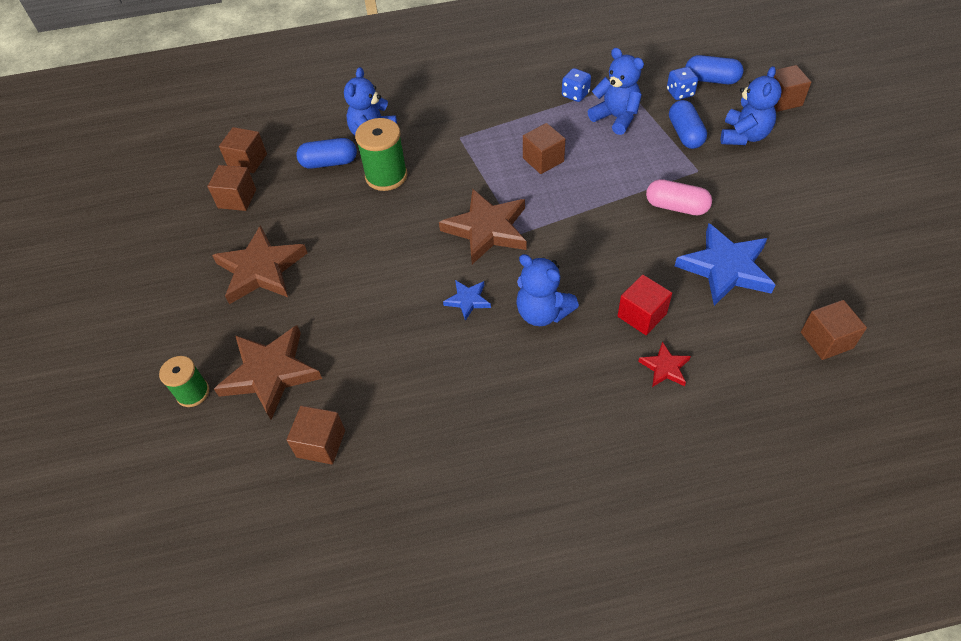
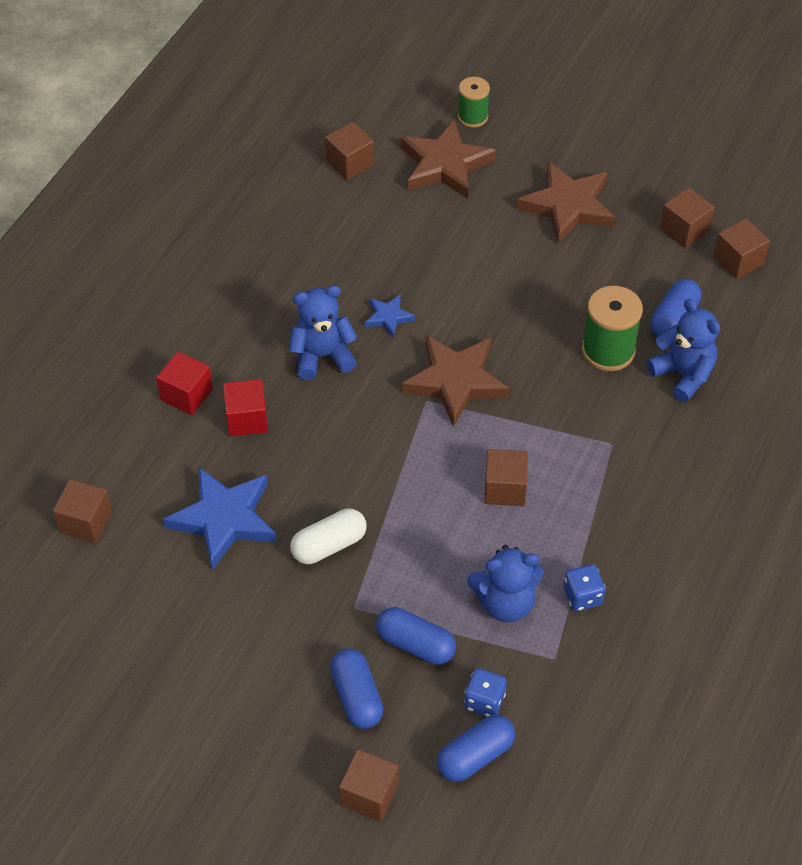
camera: 125 degrees right, 0 degrees up
red star [638,342,691,387] -> red cube [156,351,213,415]
pink capsule [646,179,712,215] -> white capsule [290,508,367,564]
blue teddy bear [721,66,781,145] -> blue capsule [330,648,383,729]

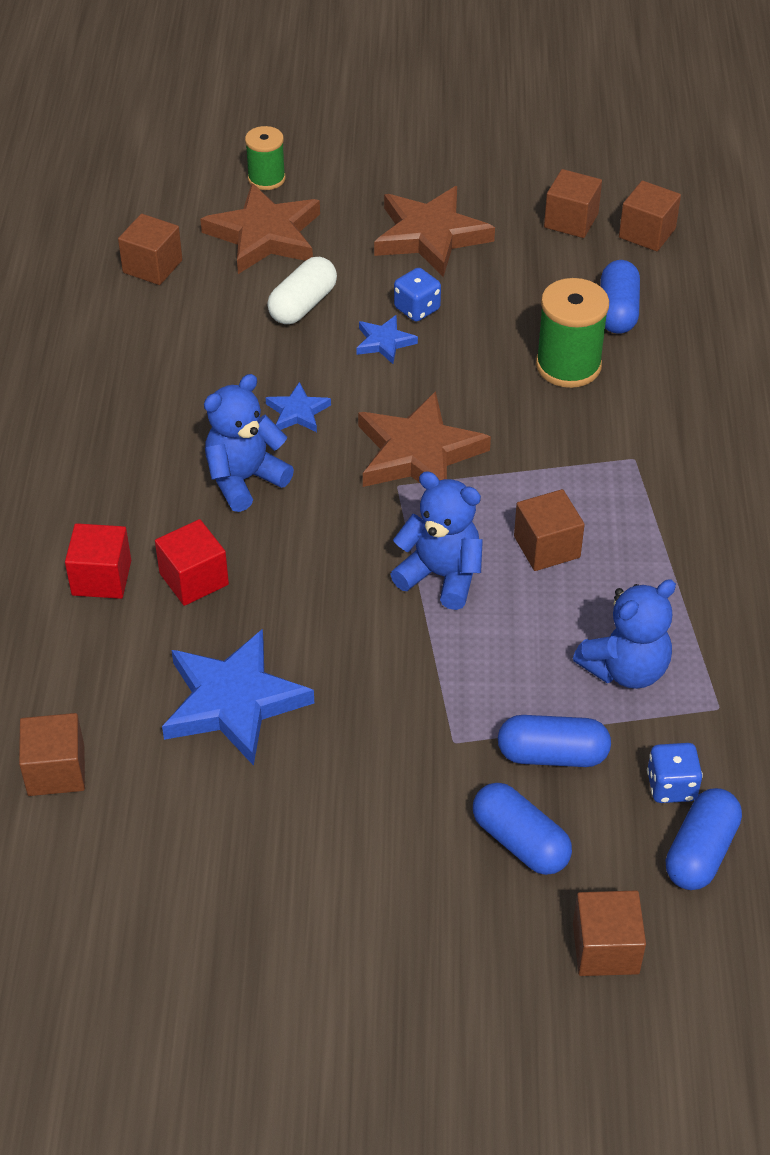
camera: 25 degrees left, 5 degrees down
white capsule [290,508,367,564] -> white capsule moved to [267,257,337,324]
blue dice [563,564,605,611] -> blue dice moved to [394,268,441,322]
blue teddy bear [647,299,720,402] -> blue teddy bear moved to [390,471,483,610]
none -> blue star [356,315,418,364]

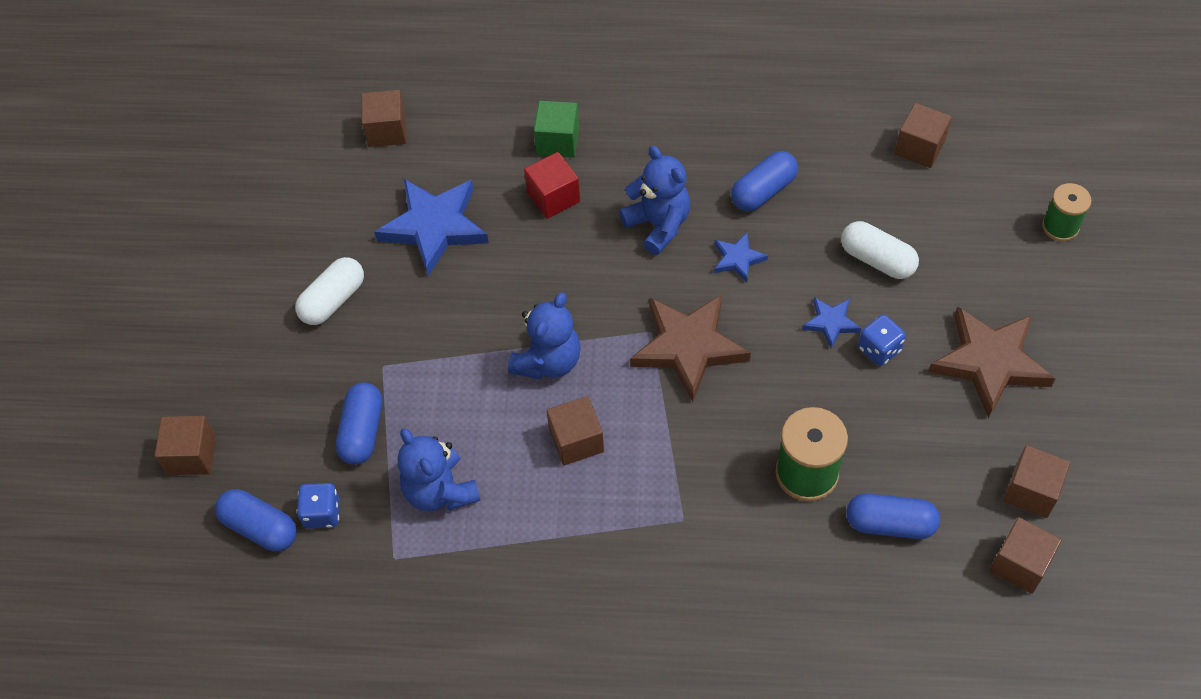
camera: 95 degrees right, 10 degrees up
red cube [65,523,131,599] -> green cube [534,101,579,157]
brown star [200,183,320,274] -> none
blue capsule [473,783,572,875] -> blue capsule moved to [731,151,798,211]
none -> white capsule [295,257,364,325]

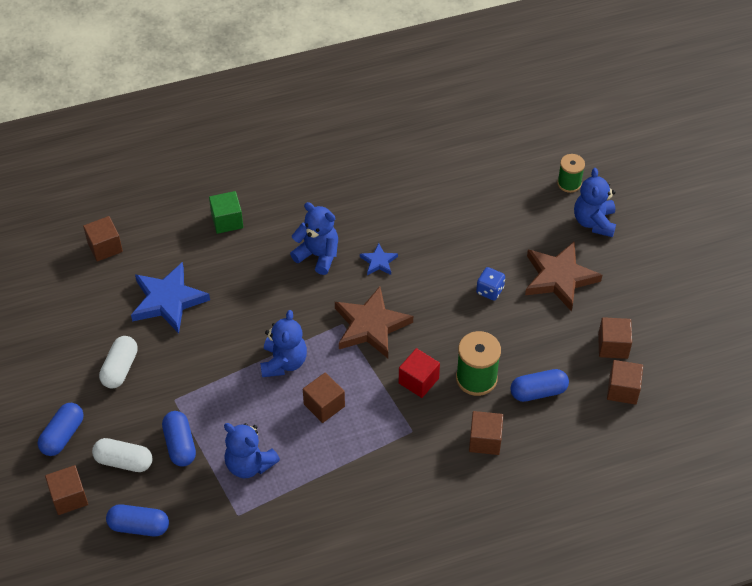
camera: 25 degrees left, 5 degrees down
blue dice [297,483,340,529] -> none
red cube [524,152,580,219] -> red cube moved to [399,348,440,398]
blue capsule [731,151,798,211] -> blue capsule moved to [38,403,84,456]
blue star [802,297,861,348] -> none
white capsule [841,221,919,279] -> white capsule moved to [92,438,152,472]
brown cube [895,103,952,168] -> brown cube moved to [469,411,503,455]
none -> blue teddy bear [574,168,616,237]

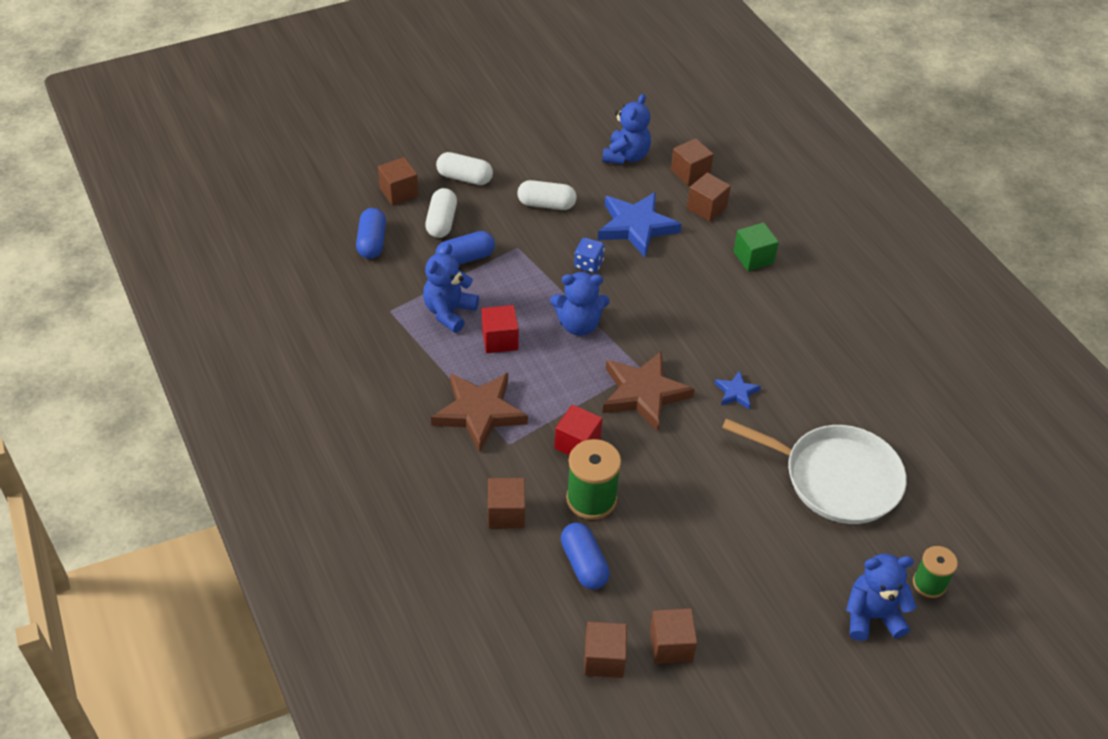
camera: 80 degrees right, 5 degrees down
blue capsule [38,403,84,456] -> white capsule [436,152,493,185]
blue teddy bear [290,202,338,275] -> blue teddy bear moved to [602,94,651,164]
brown cube [303,372,345,423] -> brown cube moved to [687,173,731,222]
blue dice [476,267,505,300] -> blue dice moved to [574,238,605,273]
brown star [525,242,602,311] -> brown star moved to [431,373,528,452]
none -> red cube [482,305,519,353]
none -> white pan [722,418,907,524]

